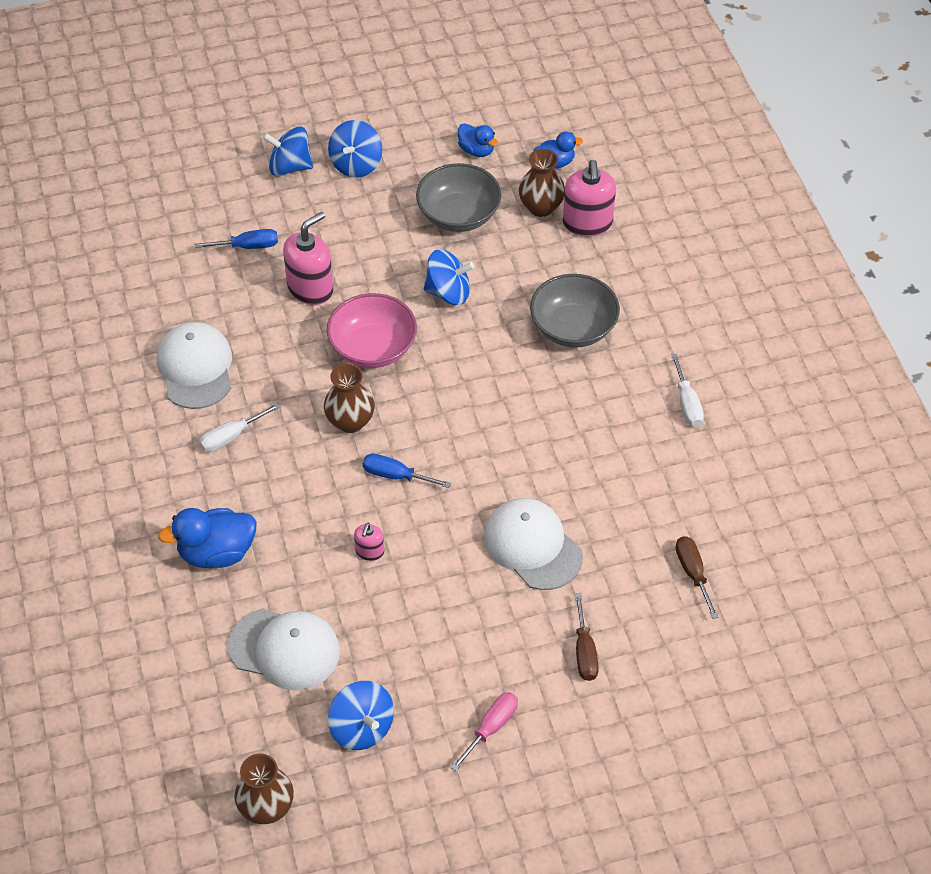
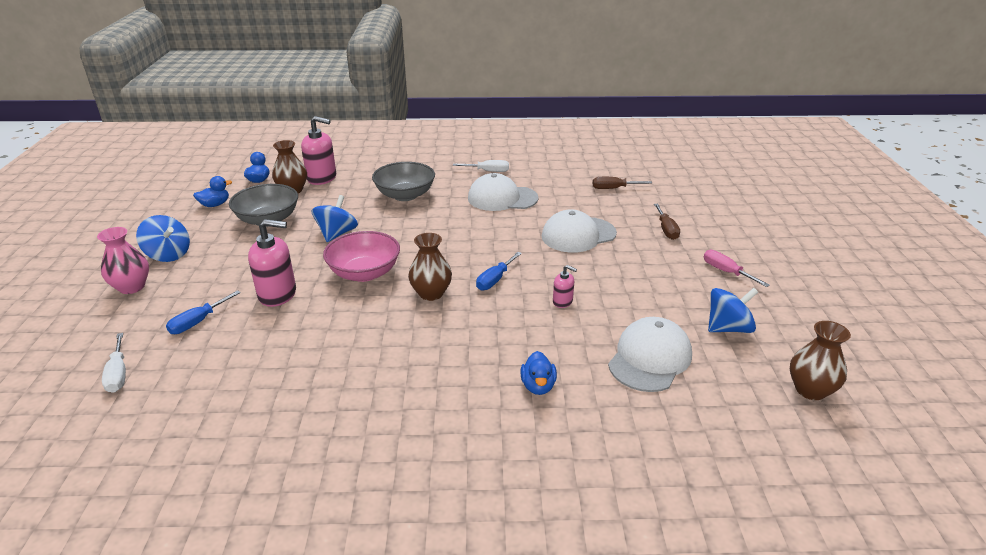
camera: 75 degrees left, 20 degrees down
white cap [157,322,232,409] -> white cap moved to [468,173,539,211]
blue duck [158,508,257,568] -> blue duck [520,351,557,395], size x0.61
blue screwdriver [194,229,278,249] -> blue screwdriver turned 150 degrees counterclockwise [166,290,241,334]
white screwdriver [199,403,281,452] -> white screwdriver moved to [102,333,126,393]
blue spinning top [263,126,313,176] -> pink vase [97,227,149,294]
pink soap dispenser [283,212,334,305] -> pink soap dispenser turned 120 degrees clockwise [248,219,296,307]
brown screwdriver [575,593,599,681] -> brown screwdriver turned 75 degrees clockwise [654,204,680,240]

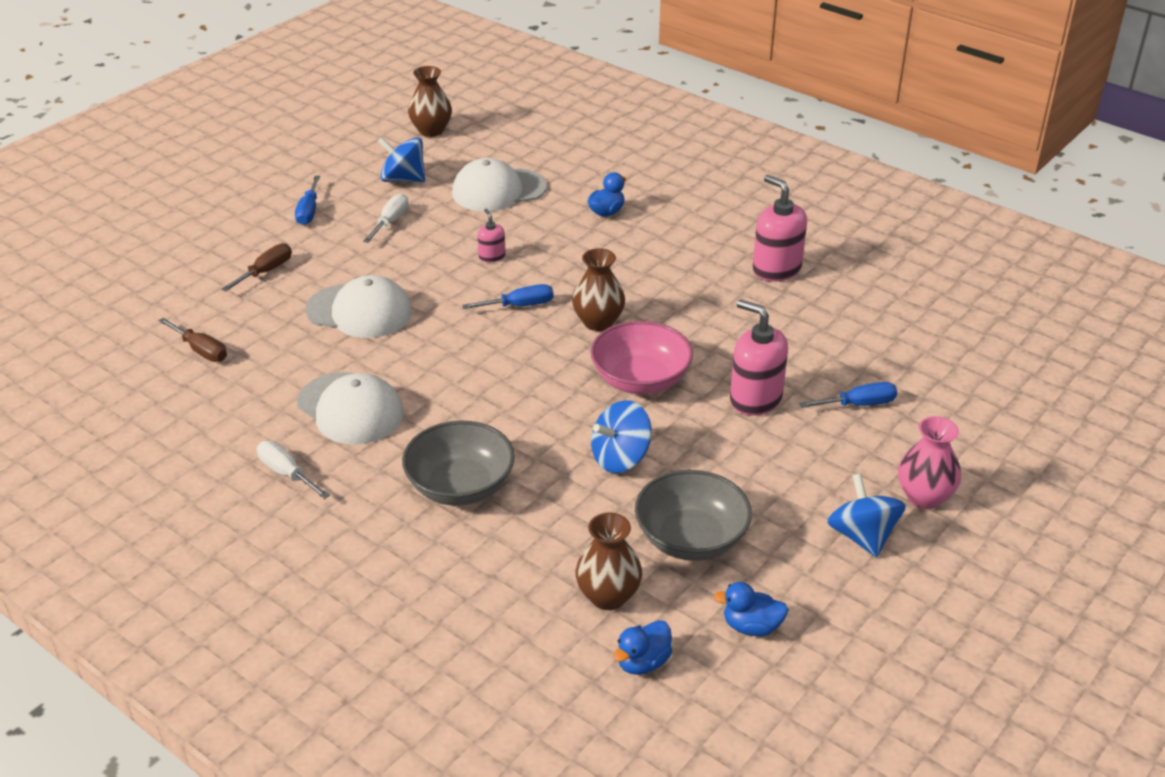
camera: 140 degrees left, 5 degrees up
white screwdriver [102,333,126,393] -> white screwdriver moved to [363,194,409,243]
pink soap dispenser [301,116,336,185] -> pink soap dispenser moved to [753,175,807,282]
pink screwdriver [704,250,770,287] -> blue screwdriver [295,176,320,225]

